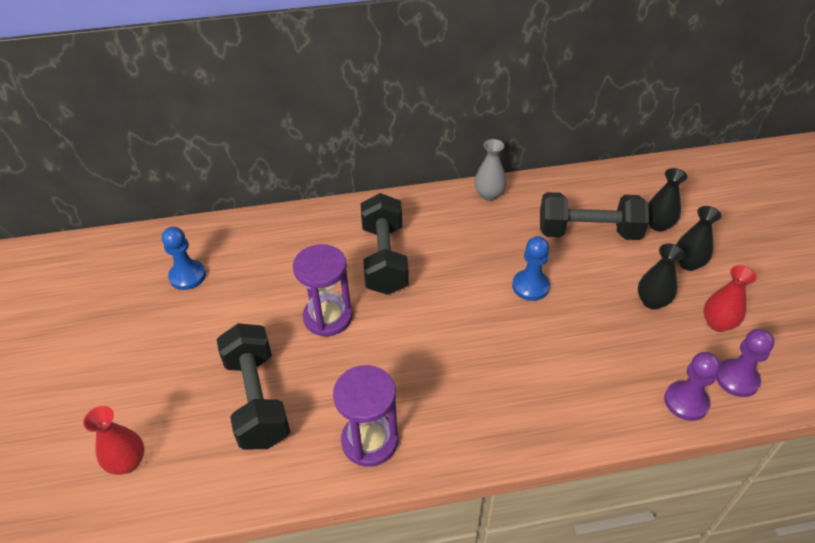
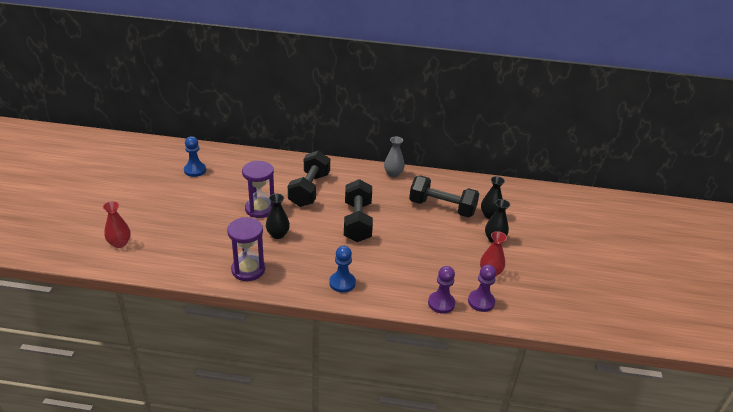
camera: 15 degrees right, 10 degrees down
black dumbbell [217,323,290,450] -> black dumbbell moved to [344,179,373,242]
blue pawn [512,236,550,301] -> blue pawn moved to [329,246,356,293]
black vase [638,243,684,310] -> black vase moved to [266,194,290,239]

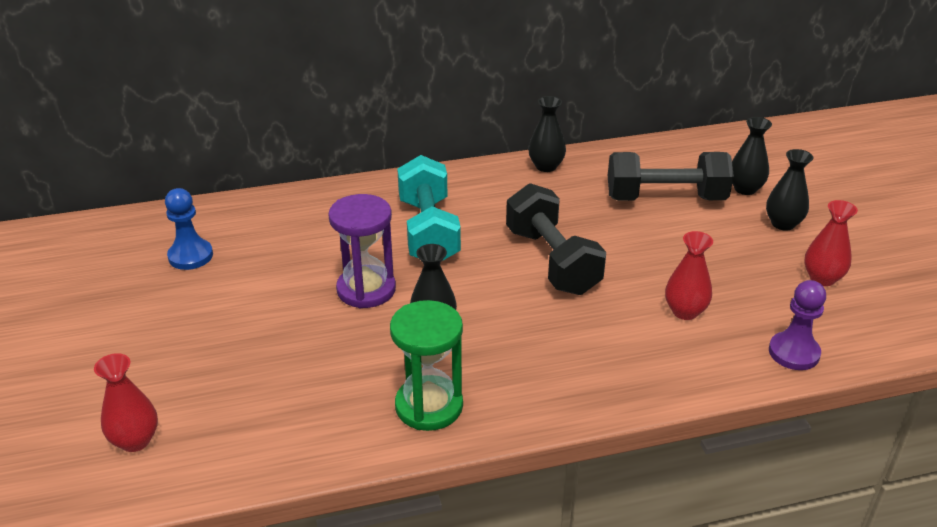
camera: 20 degrees left, 0 degrees up
purple hourglass [227,217,265,281] -> green hourglass [390,300,463,431]
black dumbbell [288,151,330,207] -> turquoise dumbbell [397,155,461,261]
blue pawn [329,246,356,293] -> none
grey vase [384,136,405,177] -> black vase [528,96,566,172]
purple pawn [468,264,496,312] -> none
none -> red vase [665,231,713,320]

